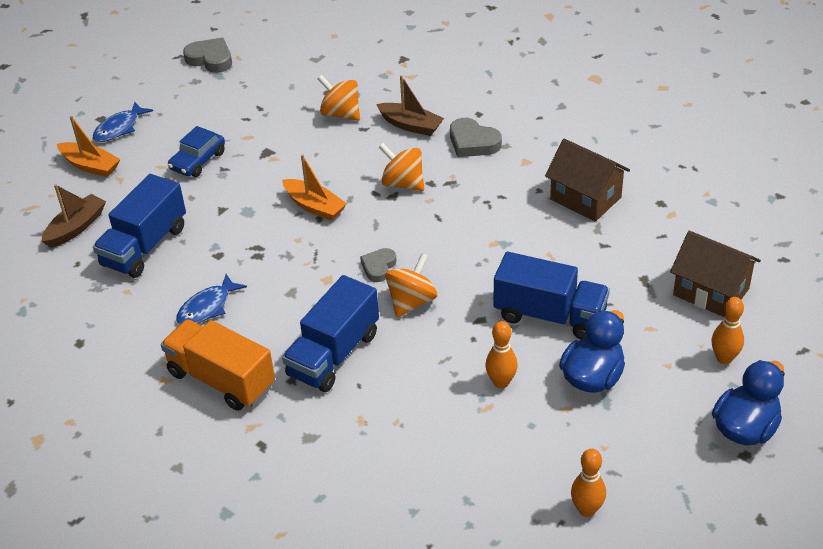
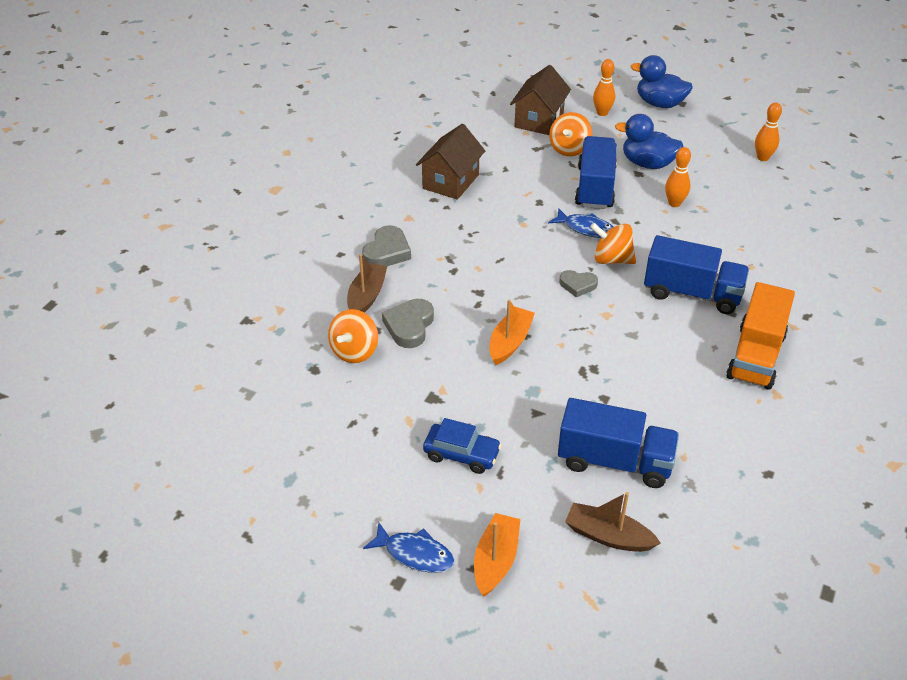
camera: 105 degrees left, 0 degrees up
blue fish [176,274,247,325] -> blue fish moved to [548,208,614,238]
grey heart [183,38,232,73] -> grey heart moved to [382,299,434,348]
orange spinning top [379,143,424,191] -> orange spinning top moved to [549,112,592,156]

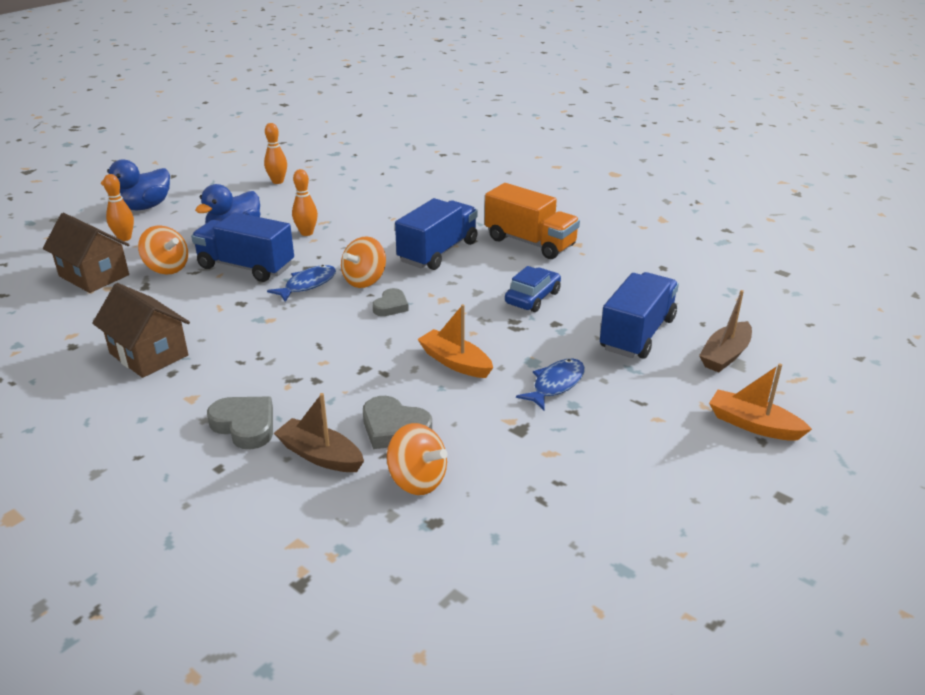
camera: 75 degrees left, 10 degrees down
blue fish [363,522,454,573] -> blue fish moved to [516,359,585,410]
blue car [423,418,502,474] -> blue car moved to [505,266,561,312]

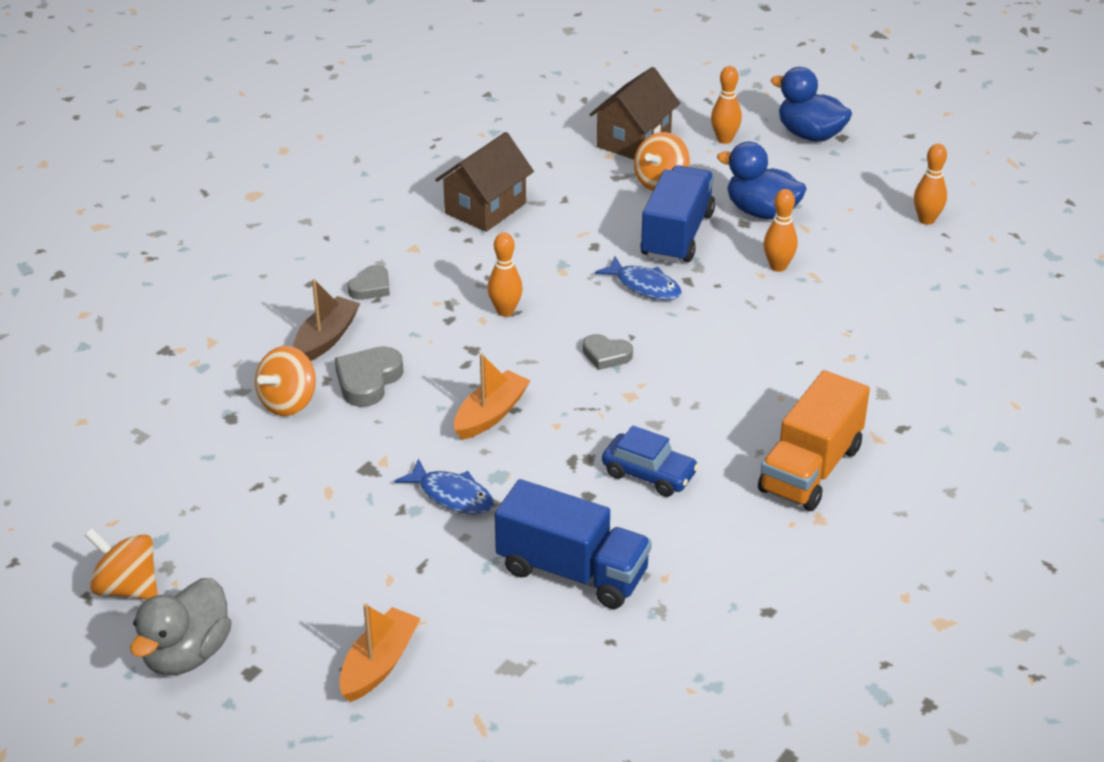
camera: 85 degrees right, 5 degrees up
grey heart [207,397,273,449] -> grey heart [347,265,390,300], size x0.66
orange spinning top [341,236,386,288] -> orange spinning top moved to [85,528,158,600]
blue truck [395,198,478,270] -> none
brown boat [699,290,752,372] -> none
none -> grey duck [130,578,232,675]
none -> orange bowling pin [488,232,523,317]

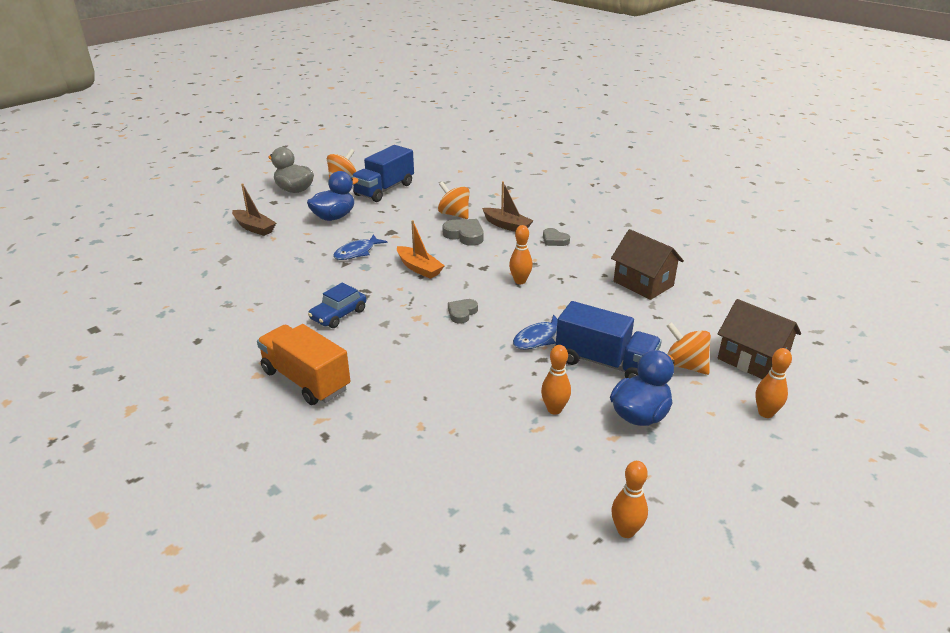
camera: 100 degrees right, 5 degrees down
orange boat [339,604,421,702] -> brown boat [232,183,276,236]
blue truck [495,479,652,609] -> blue truck moved to [351,145,414,202]
blue duck [771,67,852,142] -> blue duck moved to [307,171,359,221]

